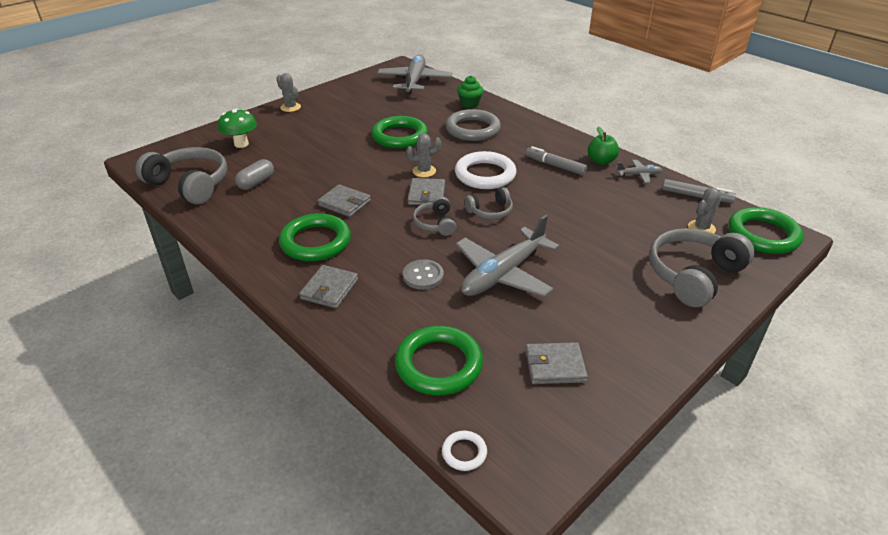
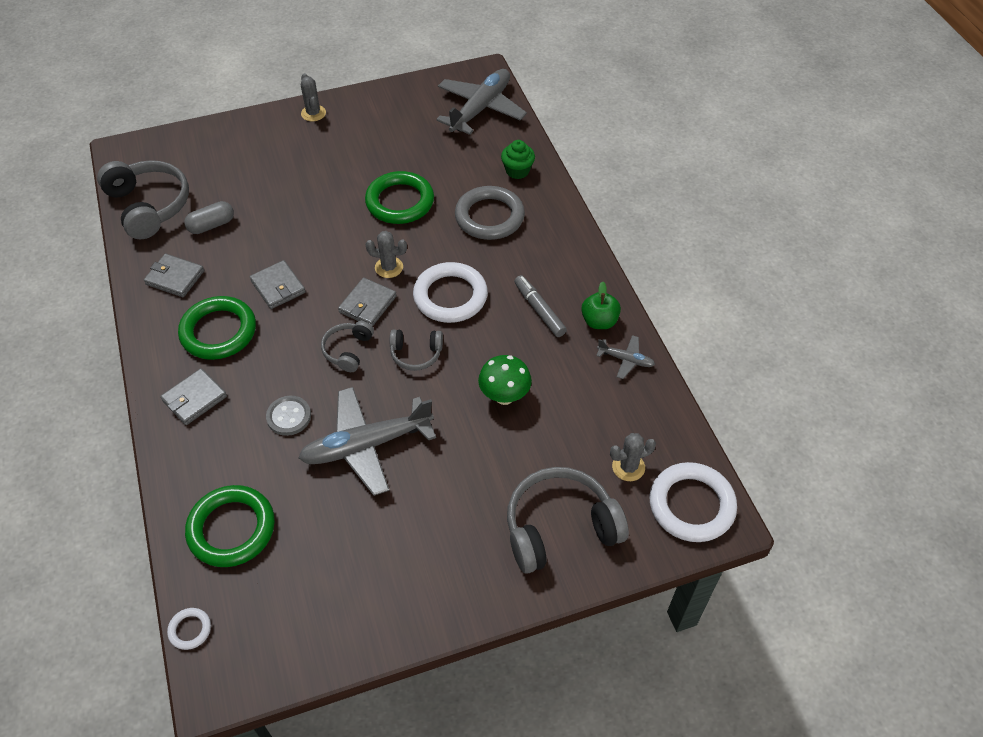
camera: 25 degrees right, 15 degrees up
green mushroom [218,108,257,148] -> green mushroom moved to [478,355,532,405]
grey wallet [525,342,588,384] -> grey wallet moved to [144,254,204,297]
grey marker [662,179,736,203] -> none
green ring [728,207,804,254] -> white ring [650,462,737,542]

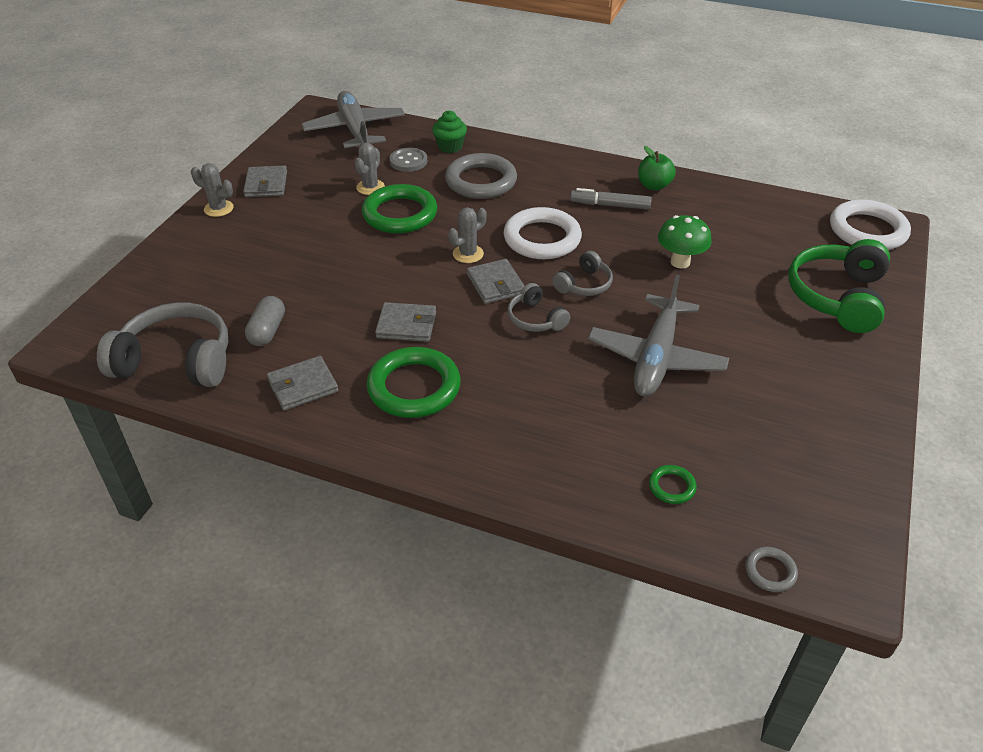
camera: 50 degrees left, 10 degrees down
grey wallet [160,368,227,425] -> grey wallet moved to [243,165,287,197]
white ring [167,608,211,650] -> grey ring [745,547,798,592]
green ring [185,485,275,567] -> green ring [649,465,697,504], size x0.45
grey button [266,396,311,436] -> grey button moved to [389,148,427,172]
grey headphones [507,467,629,574] -> green headphones [789,239,890,333]
grey plane [596,335,655,379] -> none
grey cactus [610,433,656,481] -> grey cactus moved to [355,143,385,195]

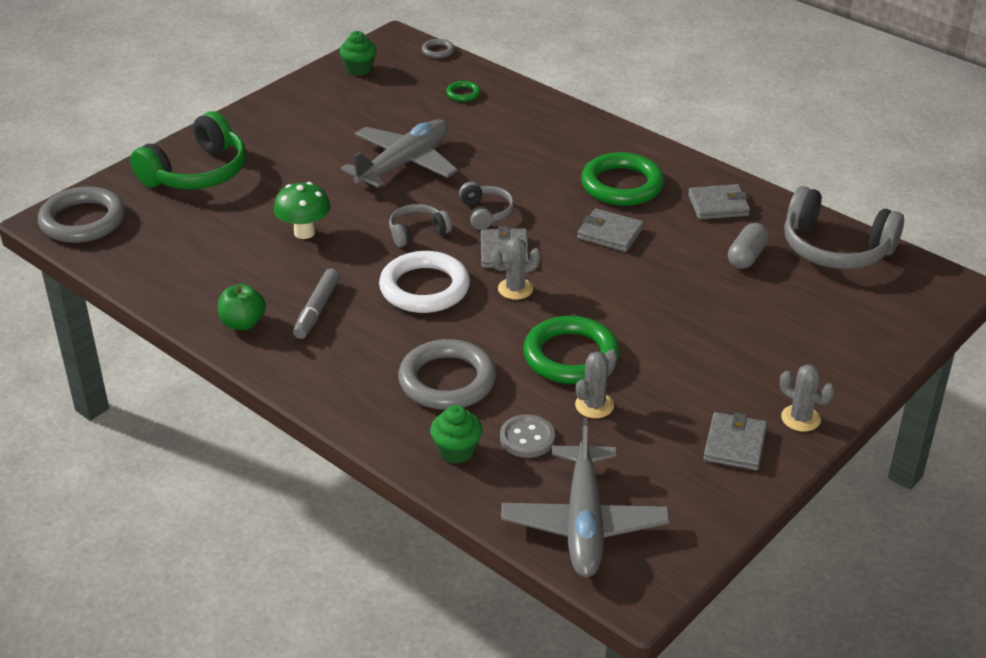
camera: 160 degrees left, 5 degrees down
grey marker [570,188,652,210] -> grey marker turned 75 degrees clockwise [293,269,340,339]
white ring [830,200,911,250] -> grey ring [38,186,125,243]
none -> green cupcake [339,31,377,76]

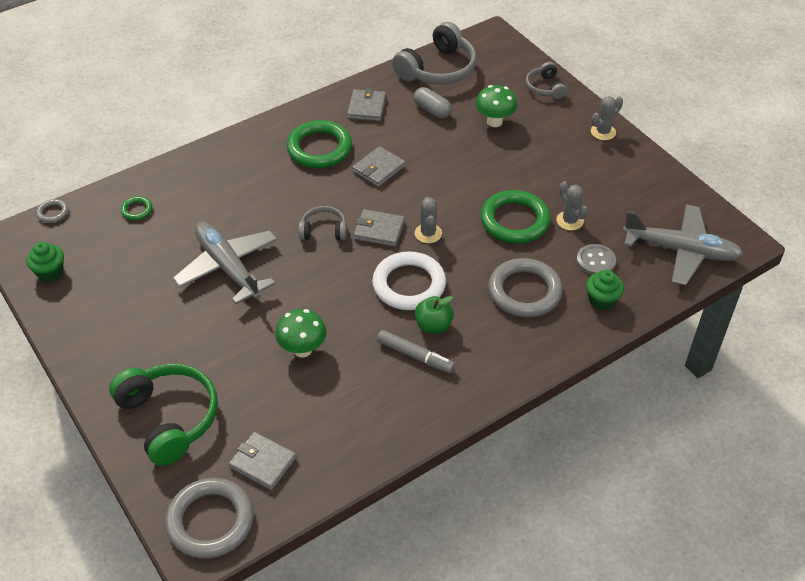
camera: 75 degrees left, 10 degrees up
green apple [218,284,266,330] -> green apple moved to [415,296,454,334]
grey headphones [389,204,452,247] -> grey headphones moved to [526,62,567,99]
grey wallet [703,412,767,471] -> grey wallet moved to [229,432,296,490]
none -> green mushroom [475,85,517,127]

